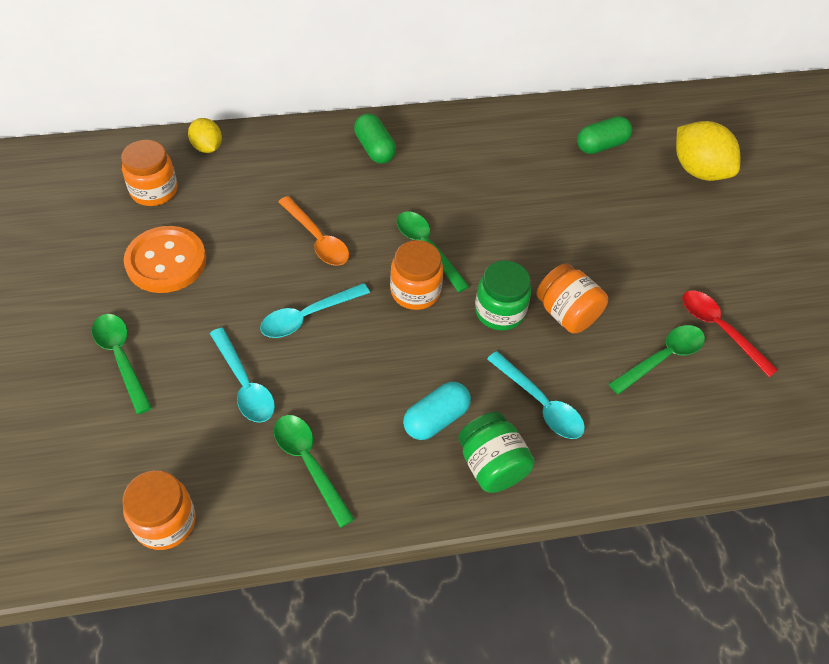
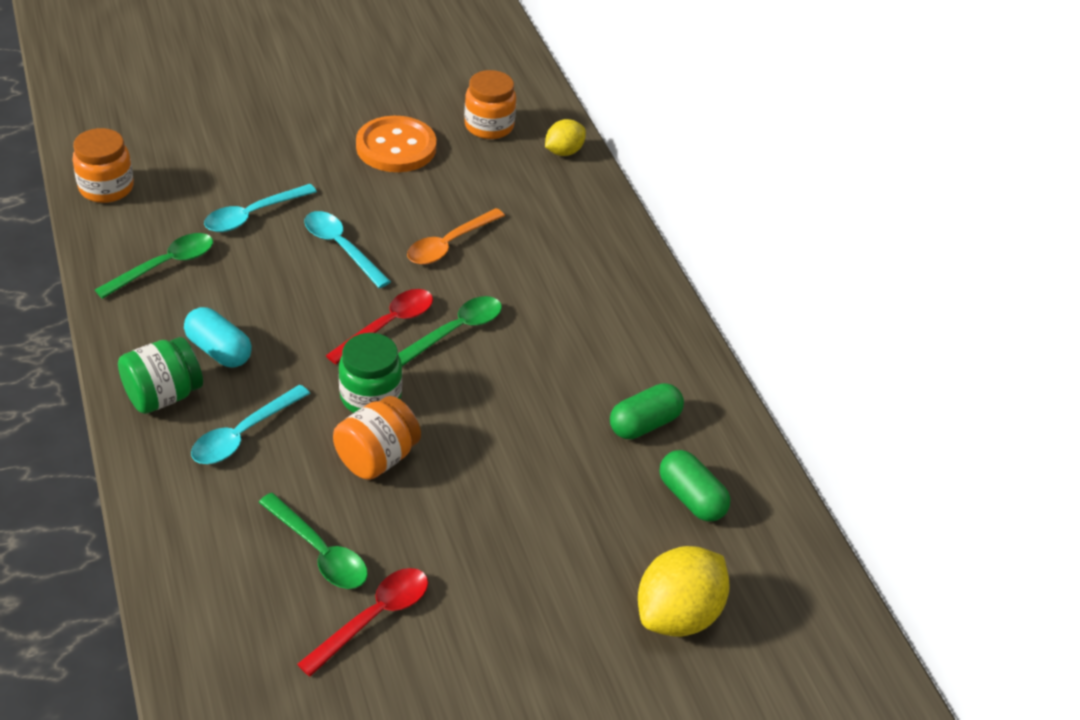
camera: 80 degrees right, 10 degrees down
green spoon [92,314,152,415] -> none
green capsule [354,113,396,164] -> green capsule moved to [610,383,684,439]
orange jar [390,240,443,310] -> red spoon [326,289,433,364]

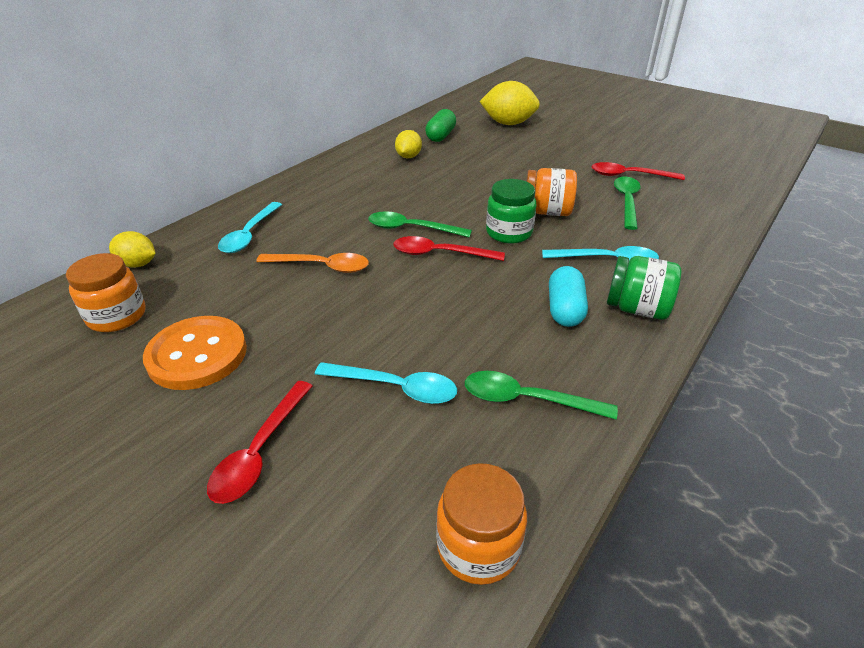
camera: 120 degrees left, 5 degrees down
turquoise spoon [304,211,391,288] -> turquoise spoon moved to [218,202,282,253]
green capsule [610,383,684,439] -> yellow lemon [395,130,422,158]
none -> red spoon [207,381,312,504]

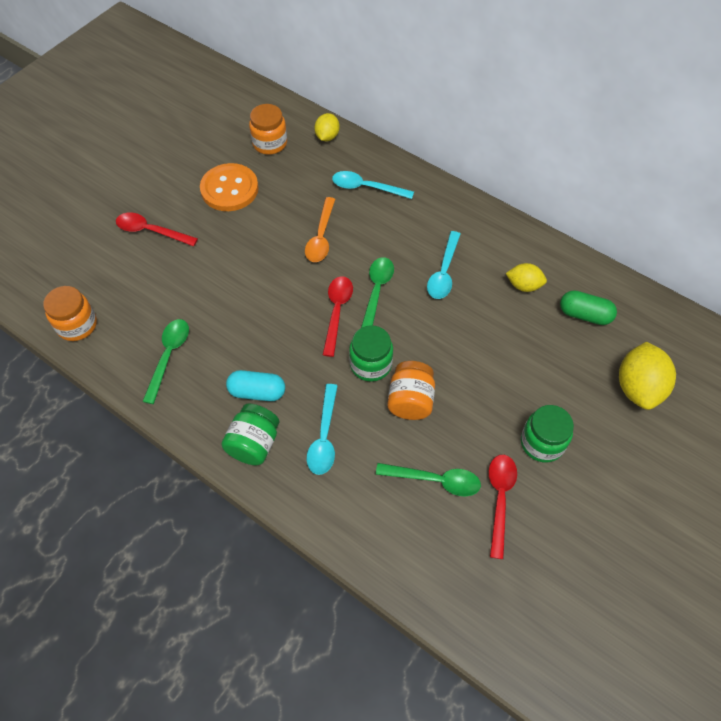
camera: 90 degrees right, 20 degrees up
turquoise spoon [315,362,457,404] -> turquoise spoon moved to [427,231,461,299]
none -> green jar [521,405,574,462]

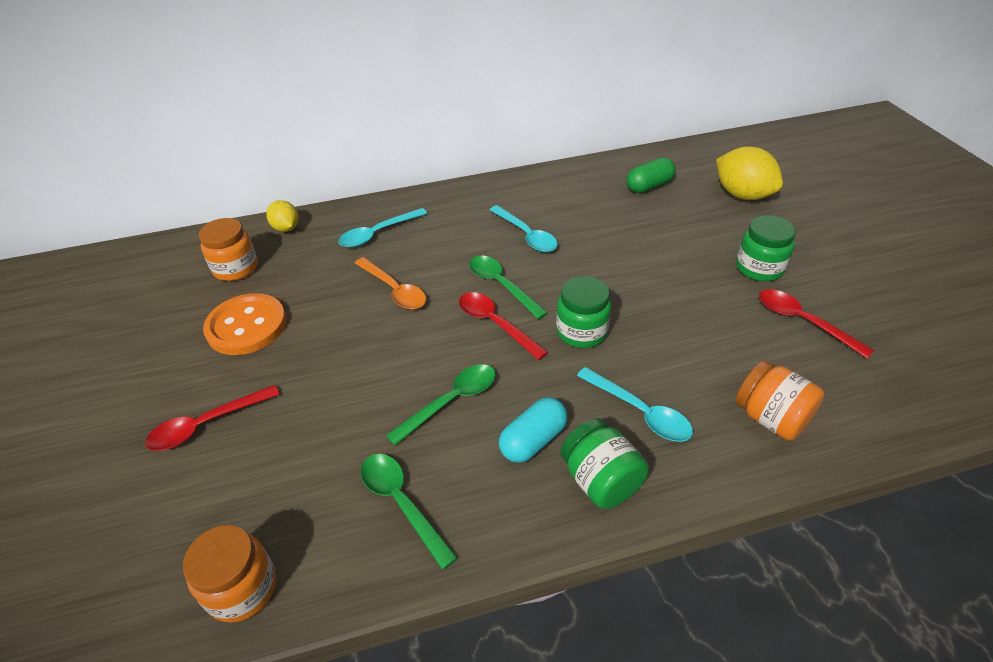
camera: 50 degrees left, 15 degrees down
green spoon [376,463,481,496] -> green spoon moved to [386,364,496,446]
orange jar [387,361,435,420] -> orange jar moved to [735,360,825,441]
yellow lemon [506,263,547,292] -> none

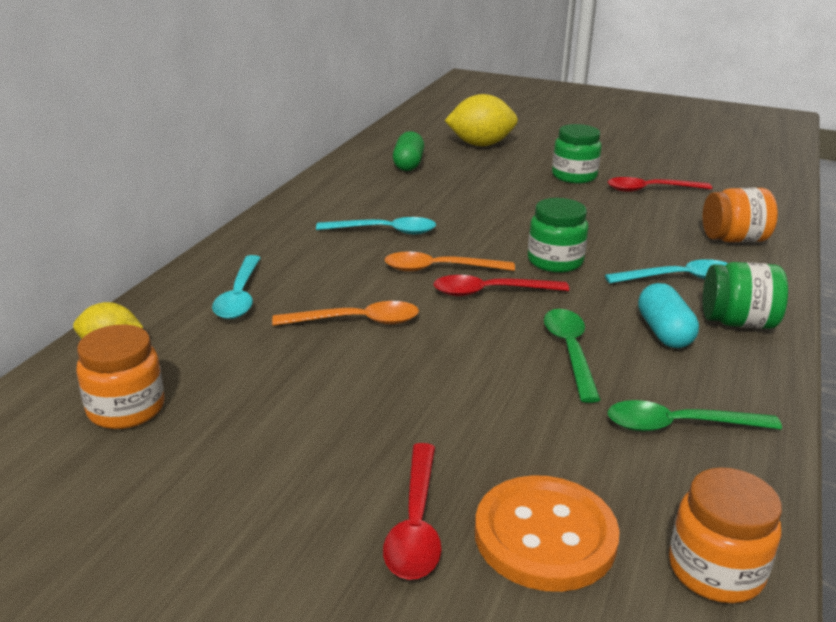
camera: 55 degrees left, 15 degrees down
orange button [203,293,286,355] -> orange button moved to [475,475,620,592]
green spoon [469,255,548,319] -> orange spoon [385,252,515,271]

